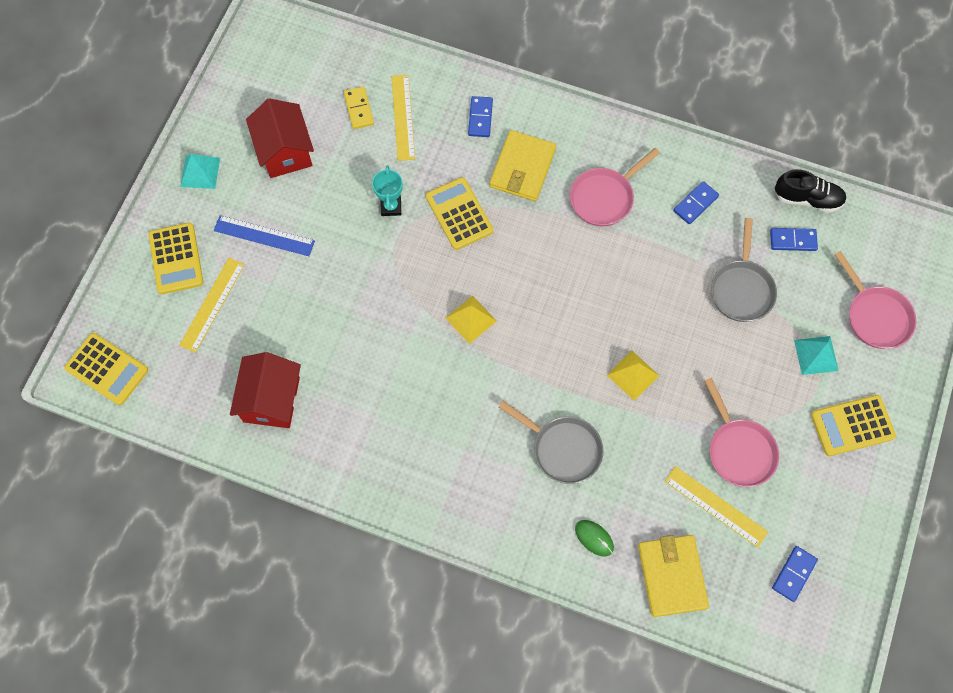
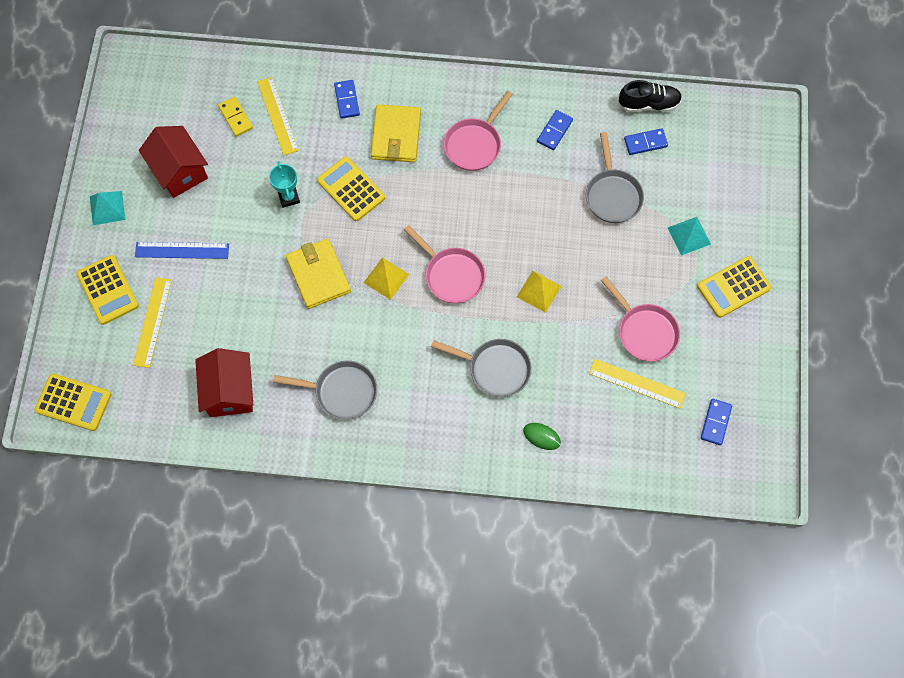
camera: 15 degrees left, 0 degrees up
yellow wallet [638,535,709,617] -> yellow wallet moved to [286,239,351,309]
pink pan [834,251,916,349] -> pink pan moved to [404,225,485,303]
none -> grey pan [273,360,377,420]

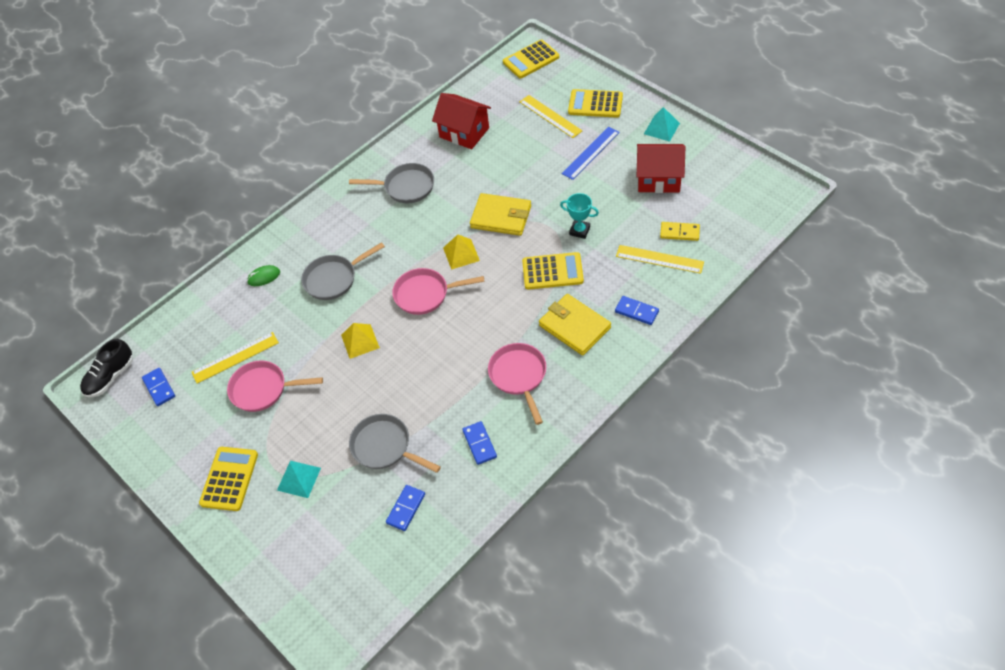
camera: 135 degrees right, 15 degrees down
grey pan [273,360,377,420] -> grey pan turned 135 degrees counterclockwise [349,163,434,203]
black shoe [619,80,682,112] -> black shoe moved to [80,339,133,397]

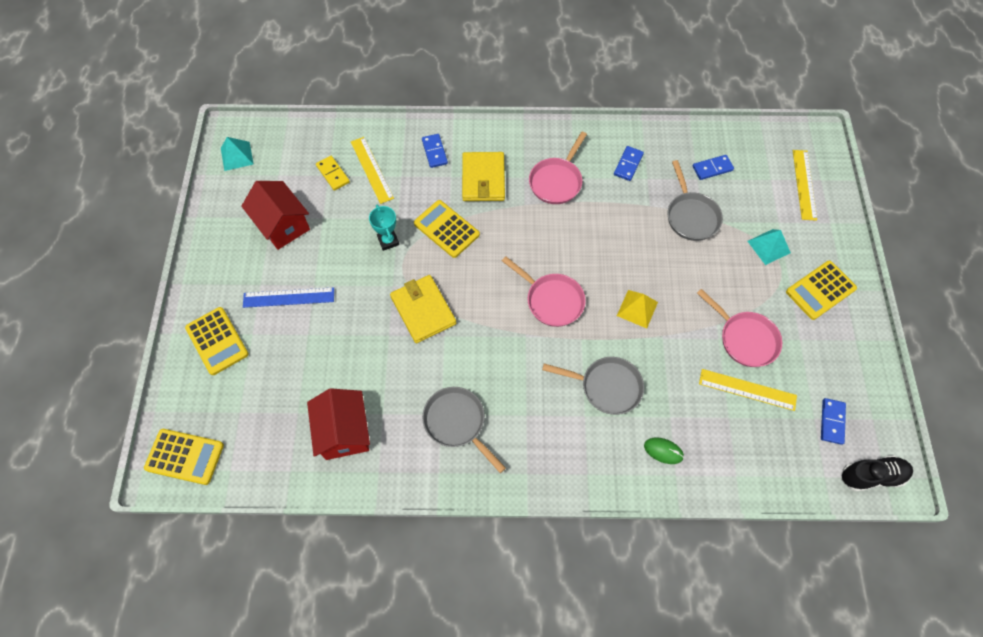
camera: 140 degrees left, 10 degrees up
yellow pyramid [443,234,480,270] -> none
yellow ruler [520,95,582,138] -> yellow ruler moved to [793,150,817,221]
turquoise pyramid [644,107,680,142] -> turquoise pyramid moved to [221,137,254,171]

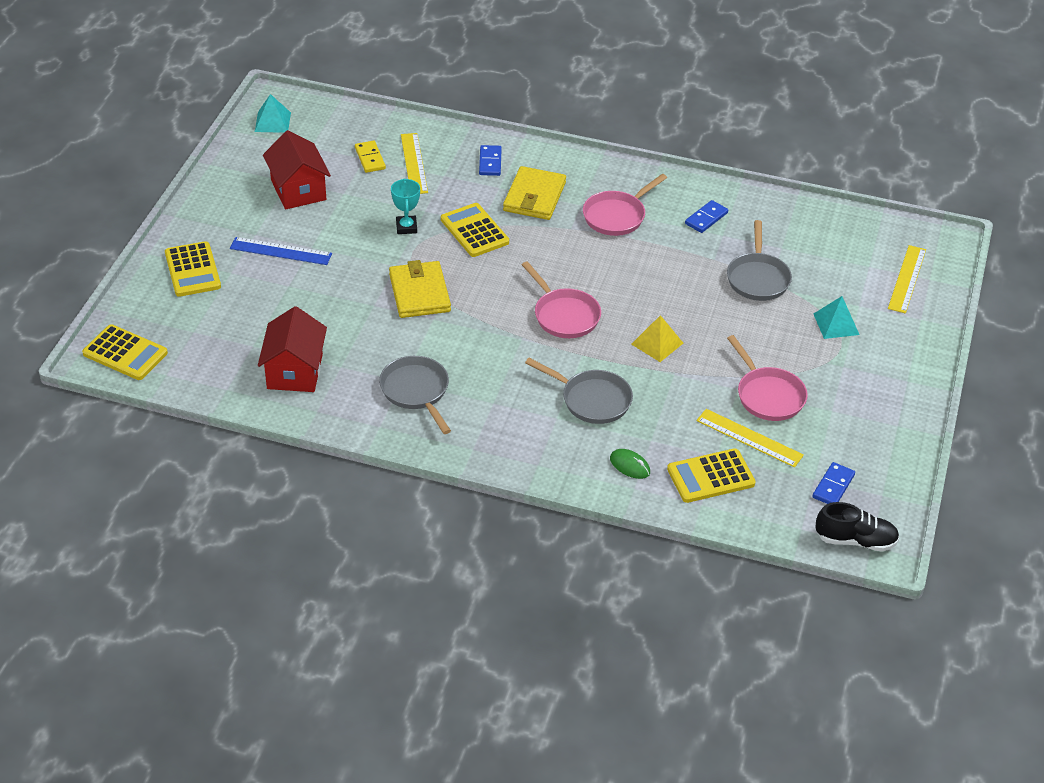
camera: 15 degrees right, 20 degrees down
blue domino [693,155,734,180] -> none
yellow calculator [786,261,857,320] -> yellow calculator moved to [667,448,756,503]

